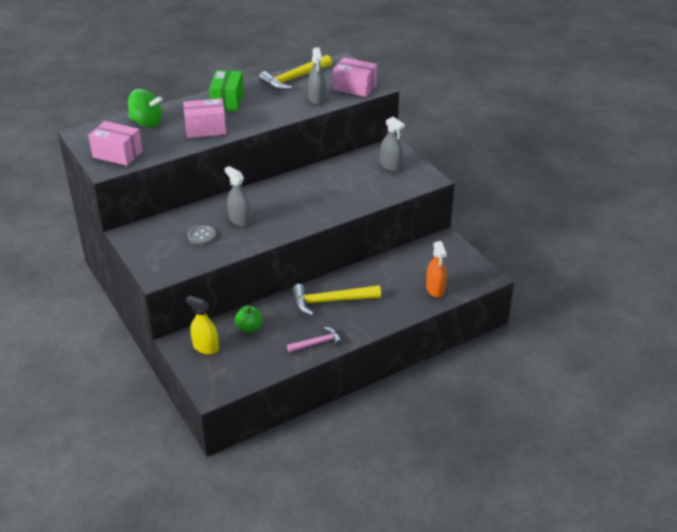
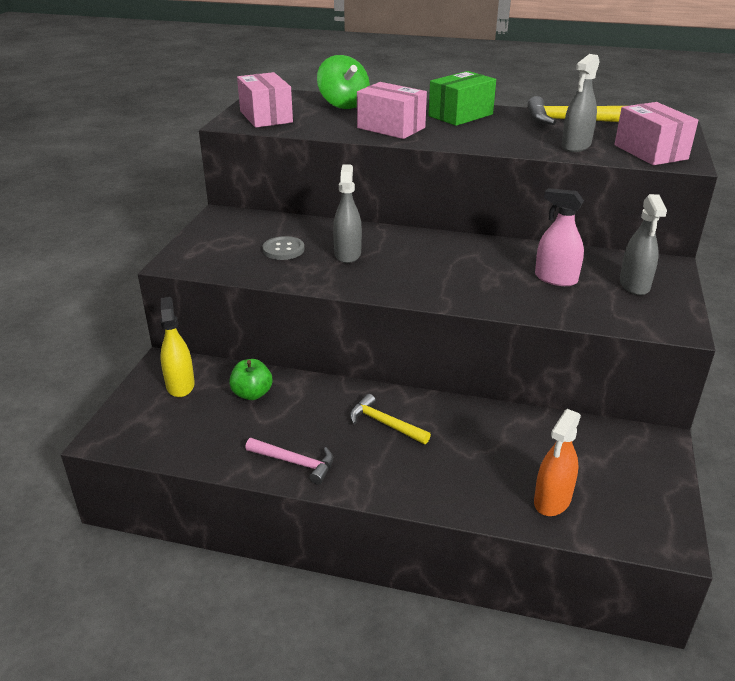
camera: 45 degrees right, 5 degrees down
yellow hammer [292,284,381,316] -> yellow hammer [350,394,431,444], size x0.59
none -> pink spray bottle [535,188,584,286]

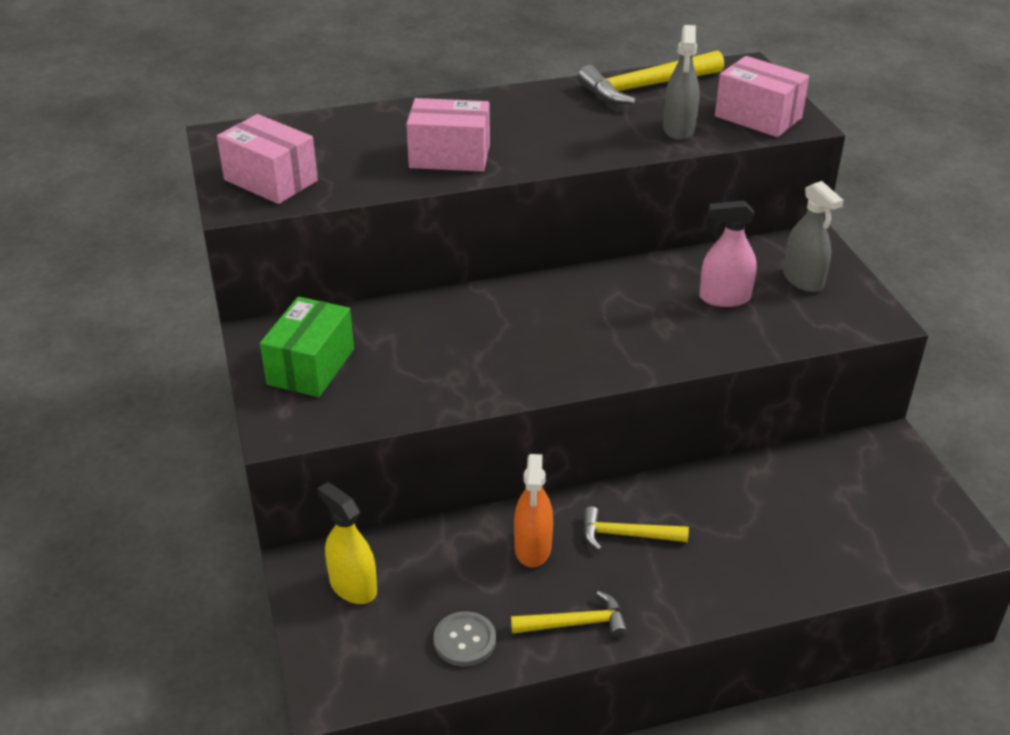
camera: 30 degrees left, 5 degrees up
green apple [229,359,272,400] -> none
pink hammer [245,438,333,484] -> yellow hammer [511,591,628,638]
grey button [263,236,305,260] -> grey button moved to [434,611,496,666]
green spinning top [317,55,370,109] -> none
grey spray bottle [333,165,362,263] -> none
green box [428,71,496,126] -> green box moved to [260,297,354,397]
orange spray bottle [534,409,581,516] -> orange spray bottle moved to [514,454,553,567]

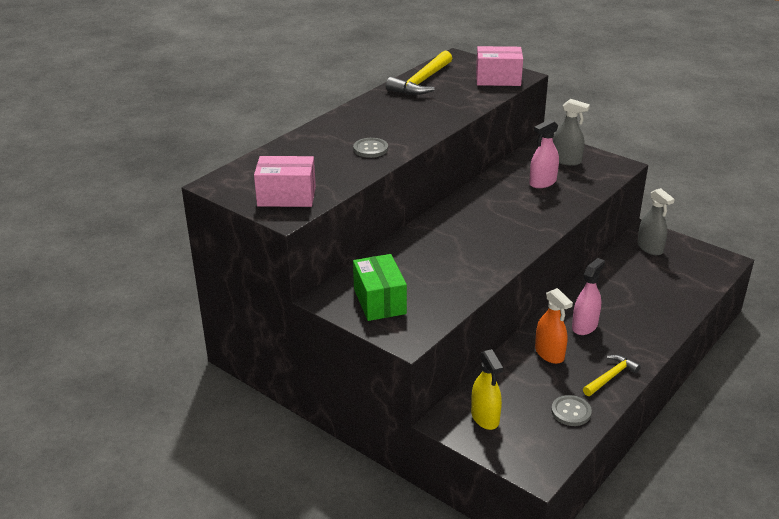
camera: 35 degrees left, 5 degrees down
yellow spray bottle [317,482,377,604] -> yellow spray bottle turned 120 degrees counterclockwise [471,349,503,430]
pink box [406,98,490,172] -> grey button [353,138,388,158]
yellow hammer [583,506,689,550] -> pink spray bottle [572,258,605,335]
grey spray bottle [663,25,700,140] -> grey spray bottle moved to [637,188,675,255]

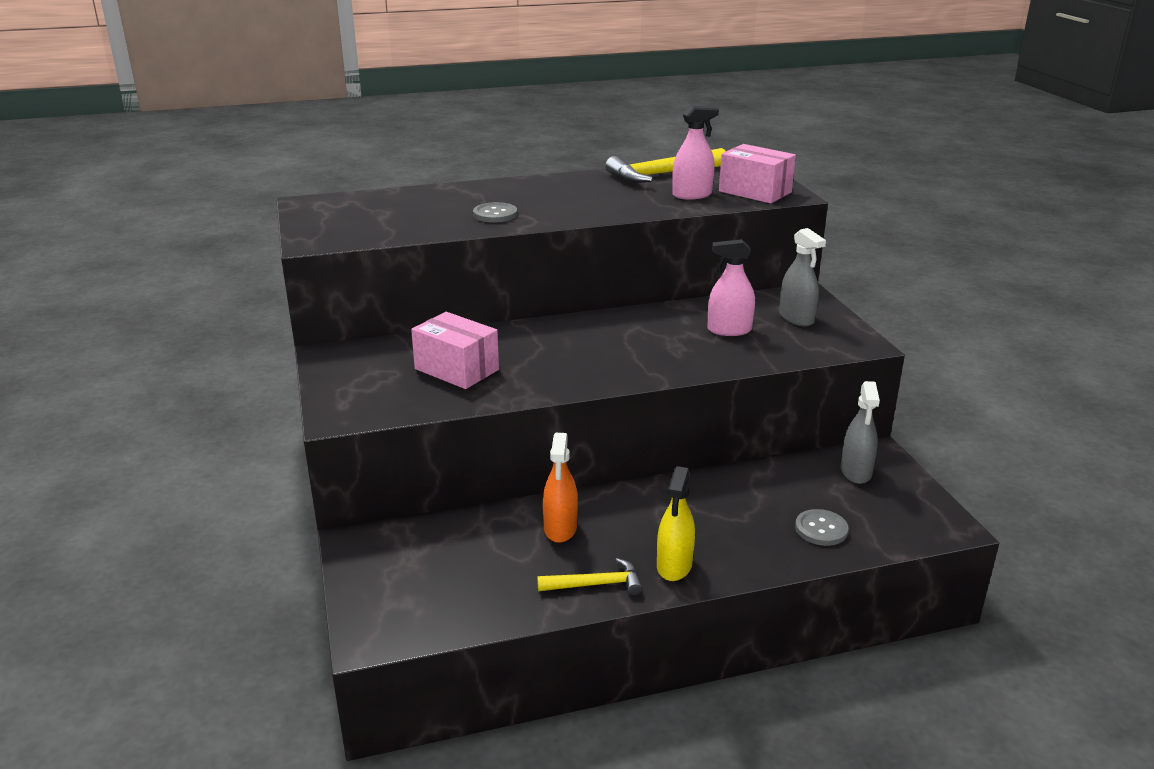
camera: 35 degrees right, 5 degrees down
pink box [254,156,316,207] -> pink box moved to [411,312,499,389]
green box [353,254,407,321] -> none
yellow spray bottle [471,349,503,430] -> yellow spray bottle moved to [657,466,695,581]
grey button [551,395,592,426] -> grey button moved to [795,509,848,546]
pink spray bottle [572,258,605,335] -> pink spray bottle moved to [672,105,719,199]

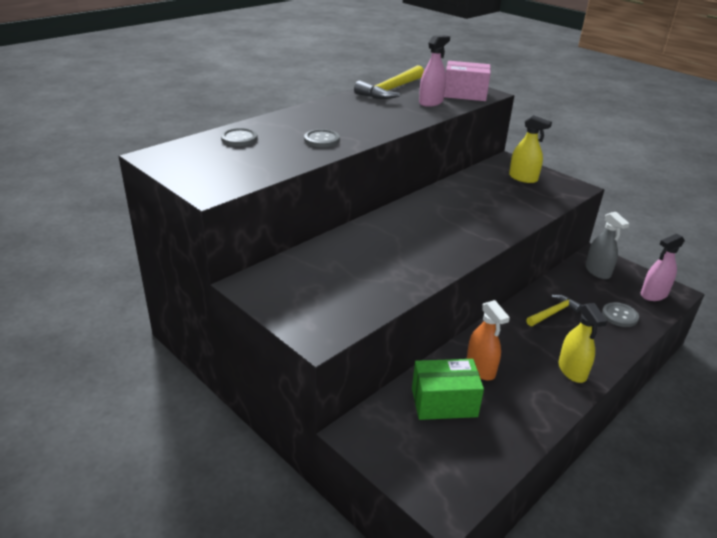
camera: 30 degrees left, 5 degrees up
pink box [411,312,499,389] -> none
yellow hammer [537,558,642,595] -> yellow hammer moved to [526,294,581,326]
pink spray bottle [707,239,755,336] -> pink spray bottle moved to [641,234,685,301]
grey spray bottle [779,228,826,326] -> yellow spray bottle [509,115,552,183]
none -> grey button [221,128,258,146]
none -> green box [412,359,484,420]

